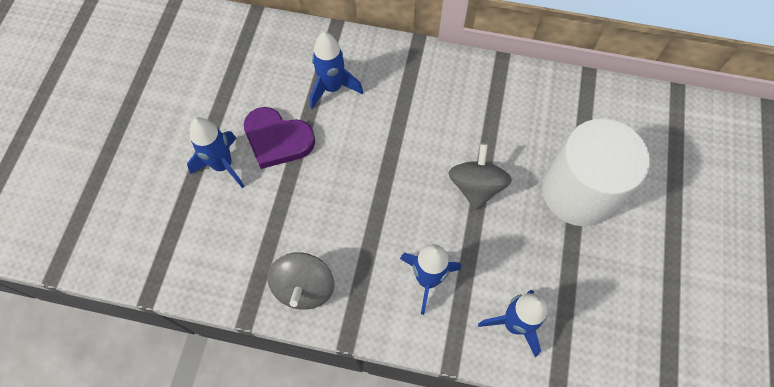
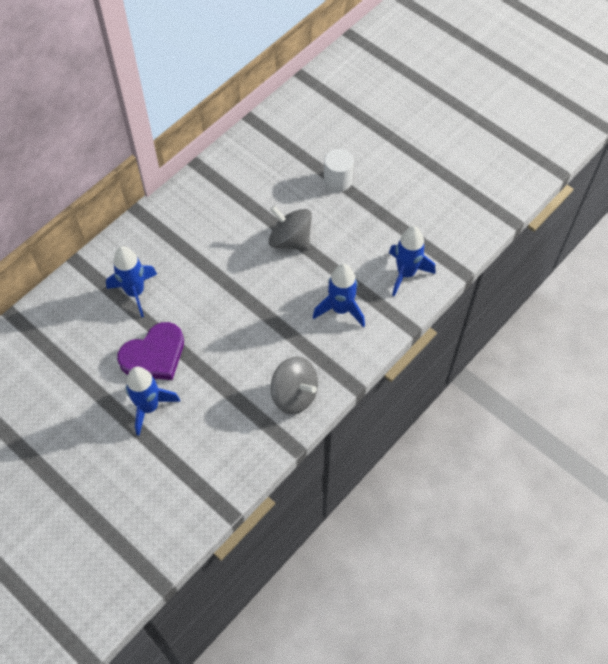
camera: 60 degrees left, 5 degrees down
white cylinder [542,118,650,226] -> white cylinder [324,149,354,192], size x0.47

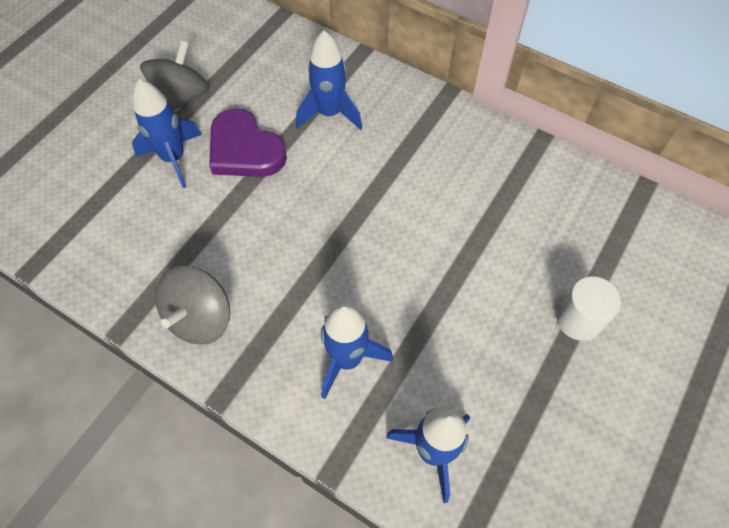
camera: 80 degrees right, 0 degrees up
grey spinning top [269,205,312,251] -> grey spinning top moved to [140,40,210,111]

